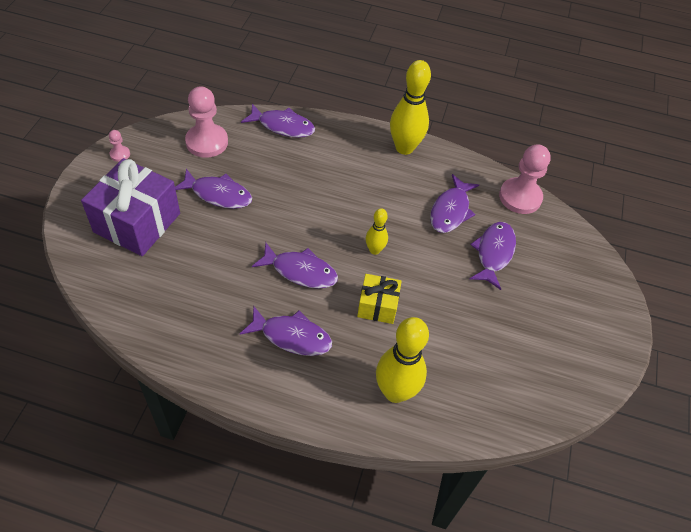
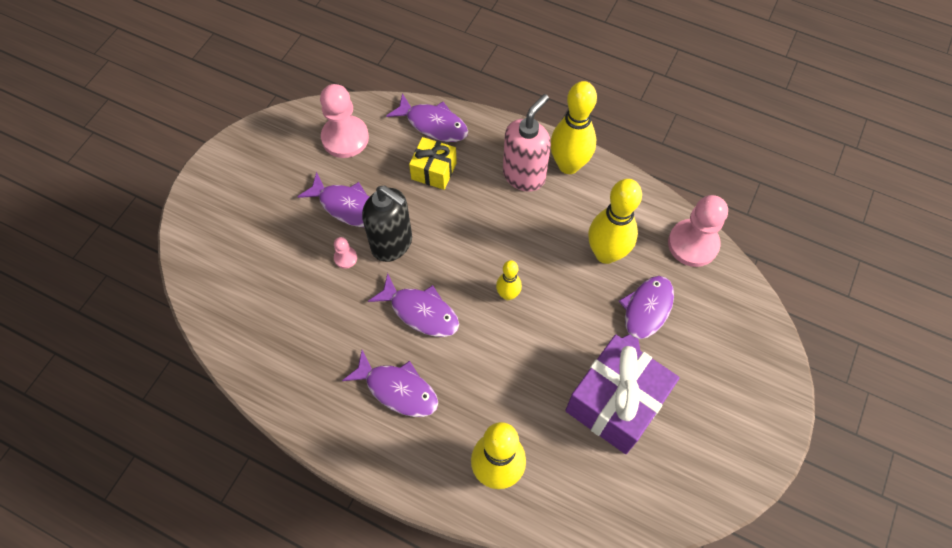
camera: 15 degrees right, 10 degrees up
purple gift [81,158,180,256] -> purple gift moved to [565,335,680,454]
pink pawn [109,130,130,162] -> pink pawn moved to [334,237,357,269]
yellow gift [357,274,402,324] -> yellow gift moved to [409,137,457,190]
purple fish [430,174,479,233] -> yellow bowling pin [588,179,642,264]
none -> black soap dispenser [362,186,412,262]
none -> pink soap dispenser [503,94,551,192]

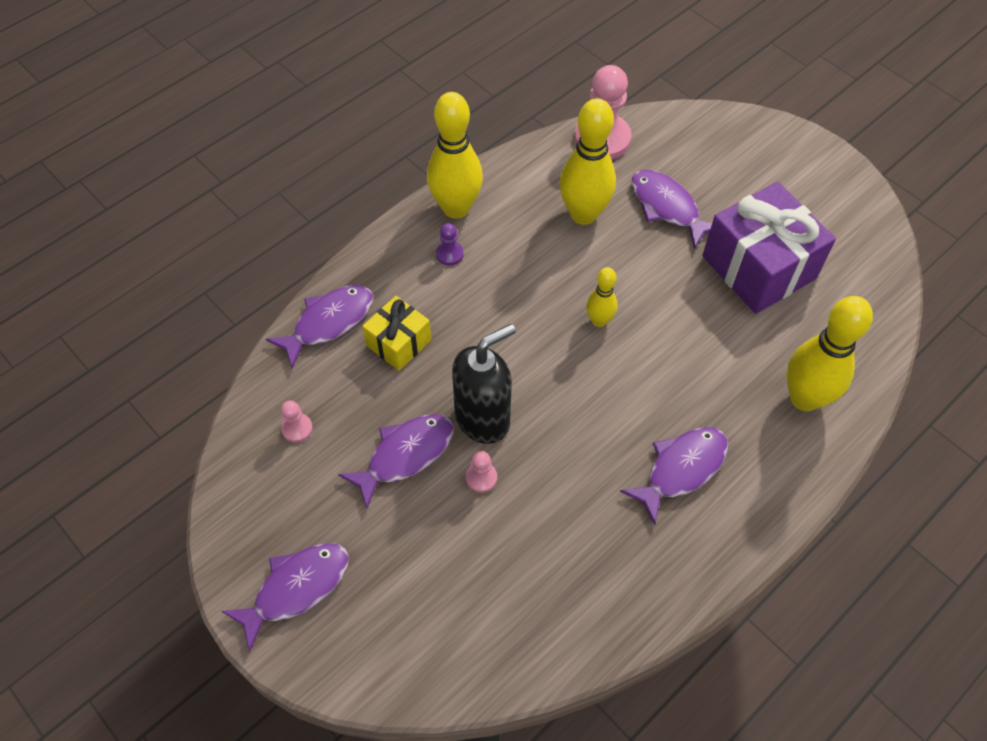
camera: 70 degrees left, 5 degrees down
pink pawn [320,84,369,158] -> pink pawn [281,401,313,443], size x0.46
purple fish [368,273,459,337] -> purple fish moved to [222,543,349,652]
pink soap dispenser [503,94,551,192] -> purple pawn [436,223,464,266]

